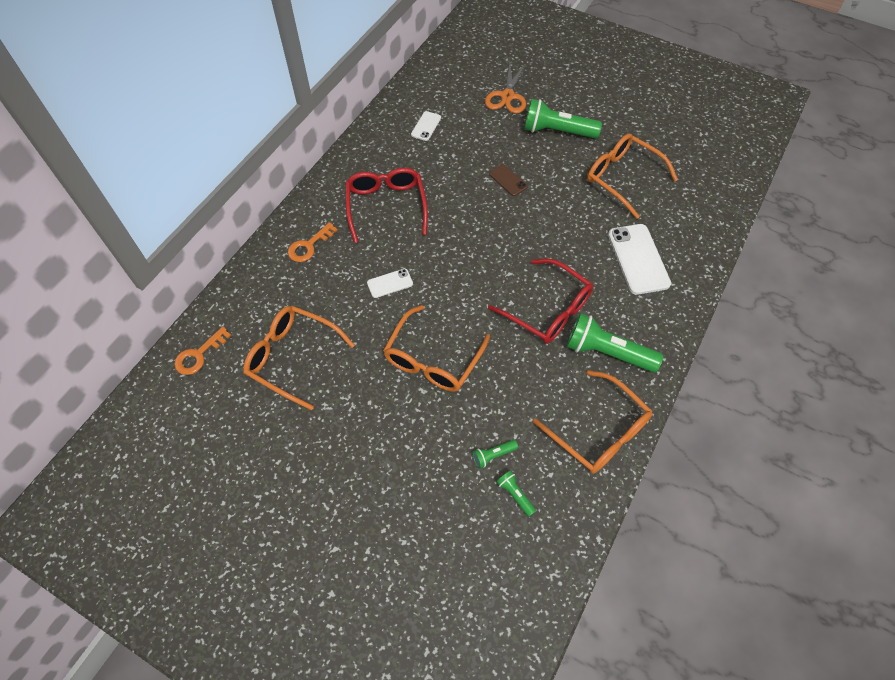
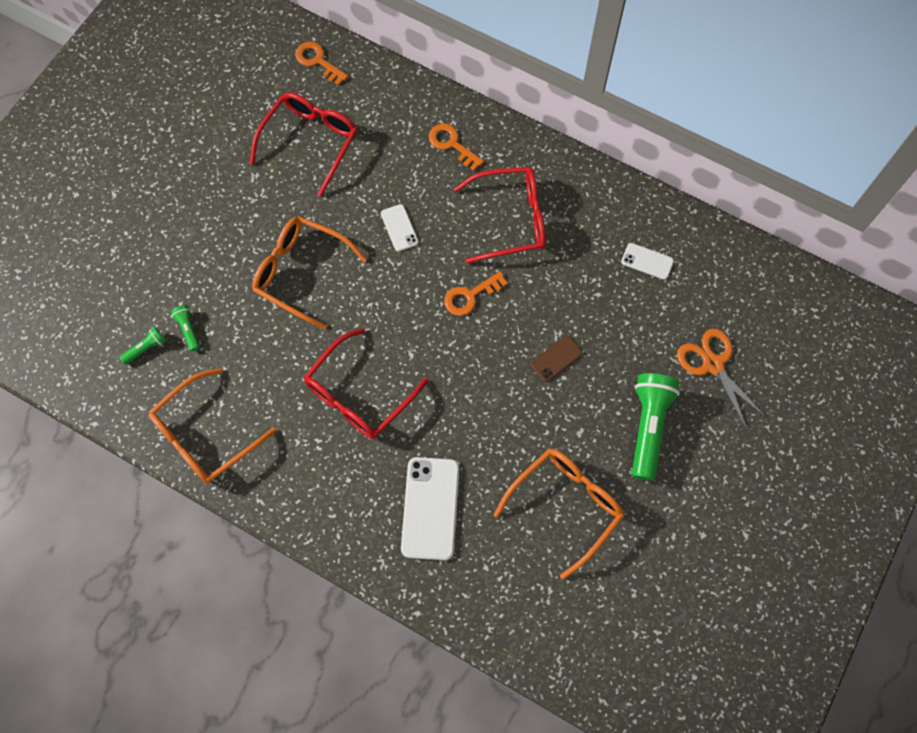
camera: 90 degrees right, 10 degrees up
orange glasses [243,306,355,410] -> red glasses [250,92,358,197]
orange scissors [485,62,526,114] -> orange scissors turned 45 degrees clockwise [677,329,767,430]
green flashlight [567,313,663,372] -> none
white phone [608,224,671,295] -> white phone turned 75 degrees counterclockwise [401,457,459,560]
none -> orange key [444,271,508,316]

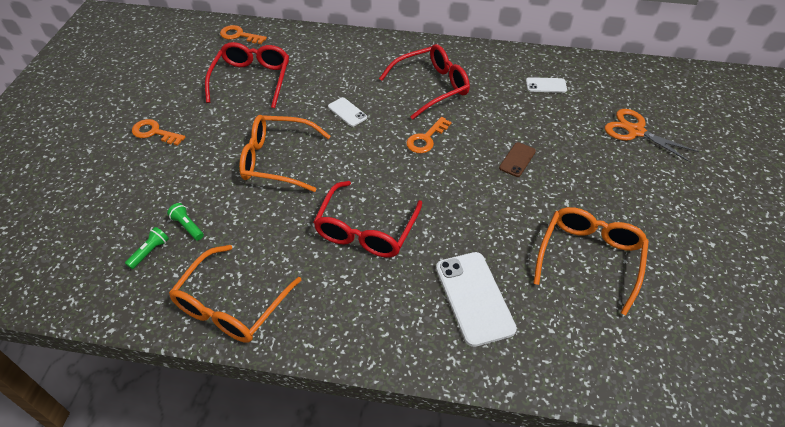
camera: 20 degrees left, 20 degrees down
orange key [429,124,484,171] -> orange key moved to [132,119,186,146]
green flashlight [632,373,680,481] -> none

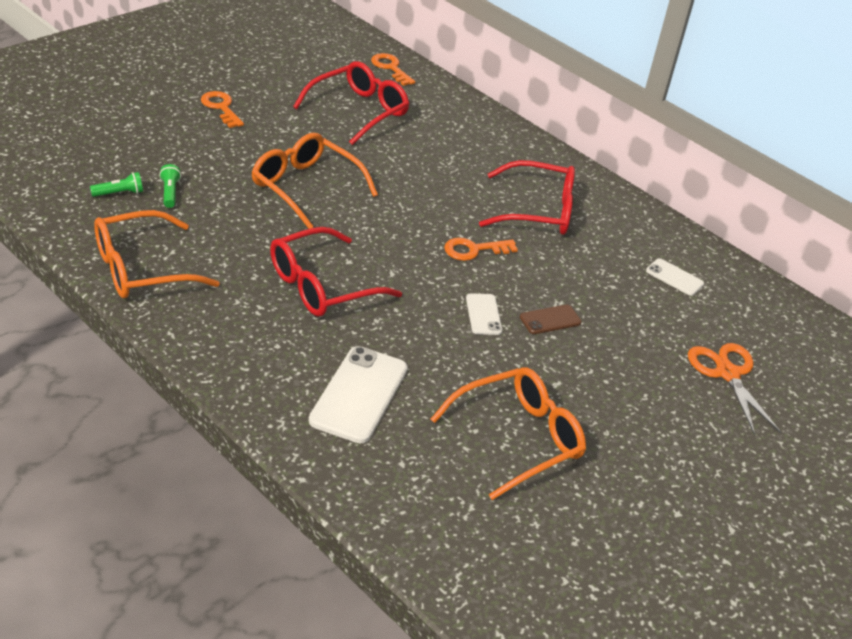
camera: 30 degrees right, 10 degrees down
white phone [328,97,367,127] -> white phone moved to [466,293,502,335]

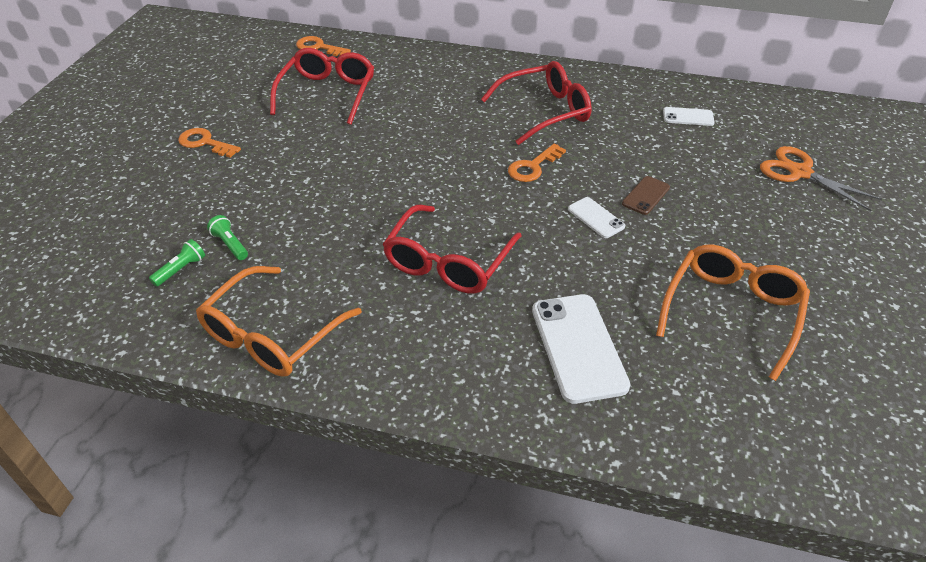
camera: 25 degrees left, 5 degrees up
orange glasses [252,133,378,229] -> none

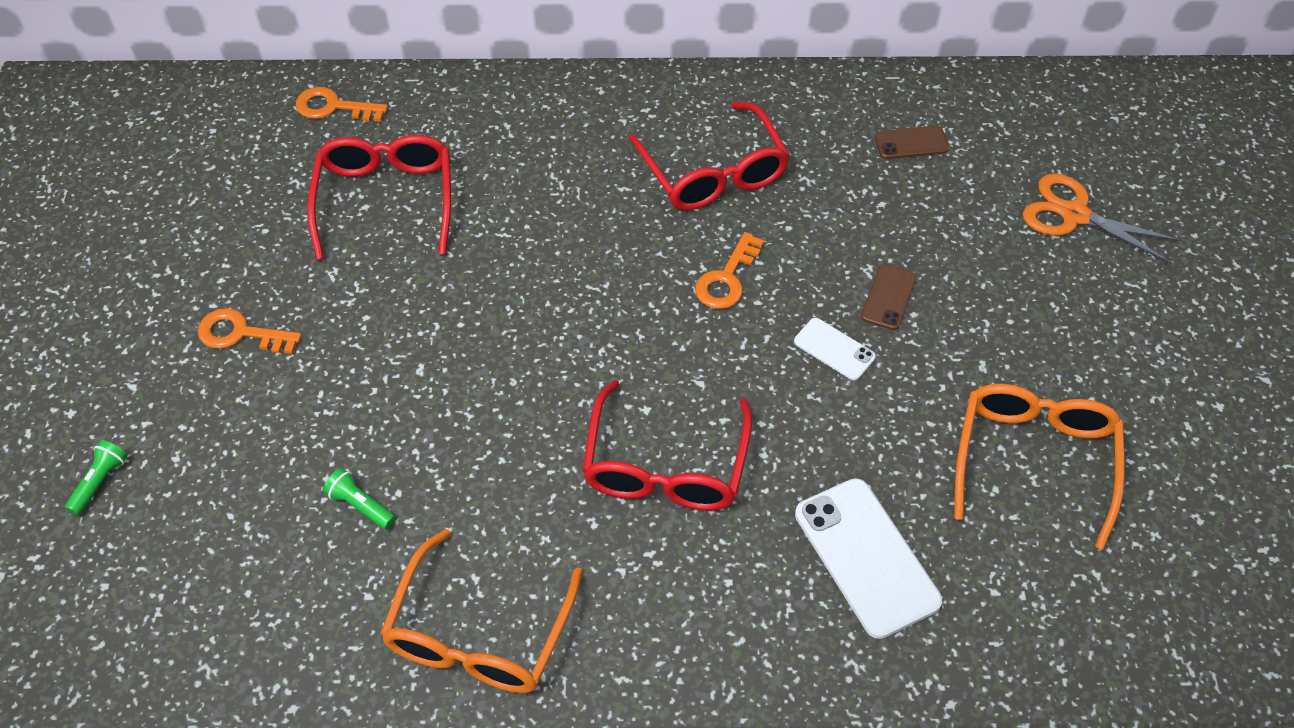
camera: 15 degrees left, 10 degrees up
green flashlight [149,239,205,287] -> green flashlight moved to [65,440,128,515]
red glasses [481,61,592,145] -> red glasses turned 105 degrees clockwise [628,102,790,210]
white phone [663,107,714,126] -> brown phone [875,125,949,159]

